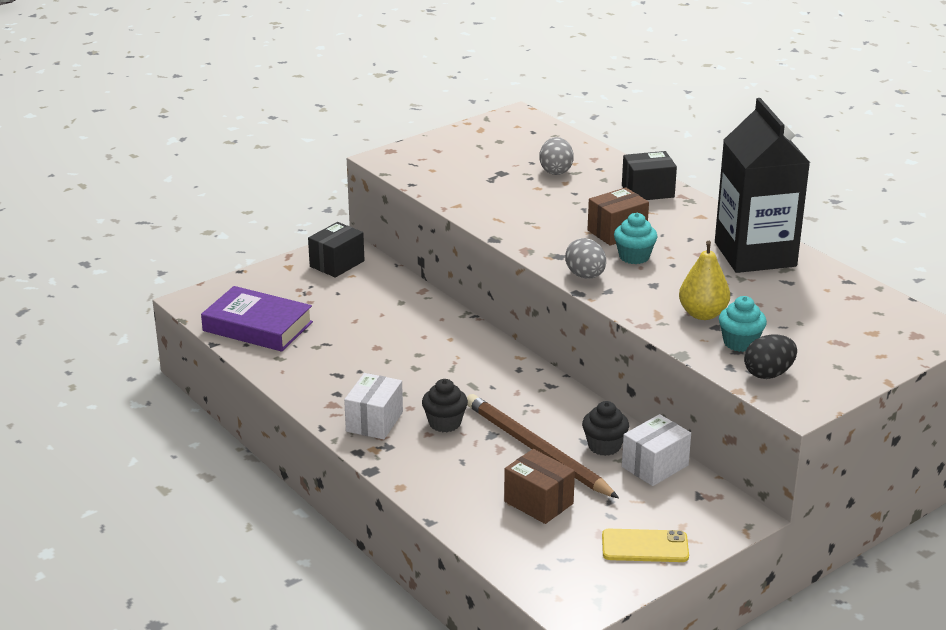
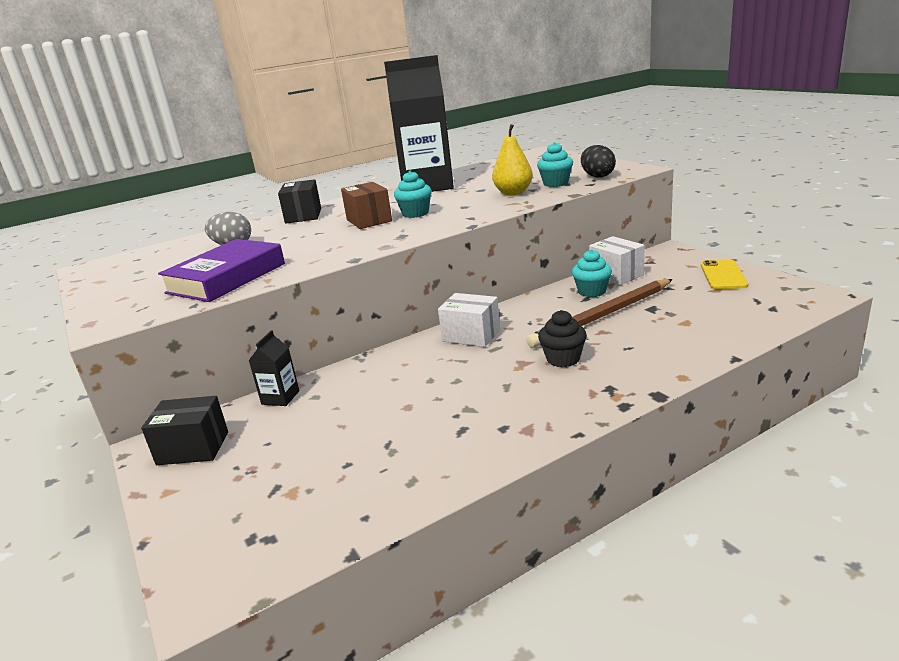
camera: 80 degrees left, 5 degrees down
purple book [201,286,313,352] -> purple book moved to [158,239,285,302]
black box [308,222,365,278] -> black box turned 45 degrees counterclockwise [141,396,228,465]
white box [344,373,403,439] -> white box moved to [438,293,500,347]
brown box [504,449,575,524] -> none
grey egg [565,238,606,278] -> none
black cupcake [582,401,629,456] -> turquoise cupcake [572,249,612,297]
none -> black carton [249,330,299,406]

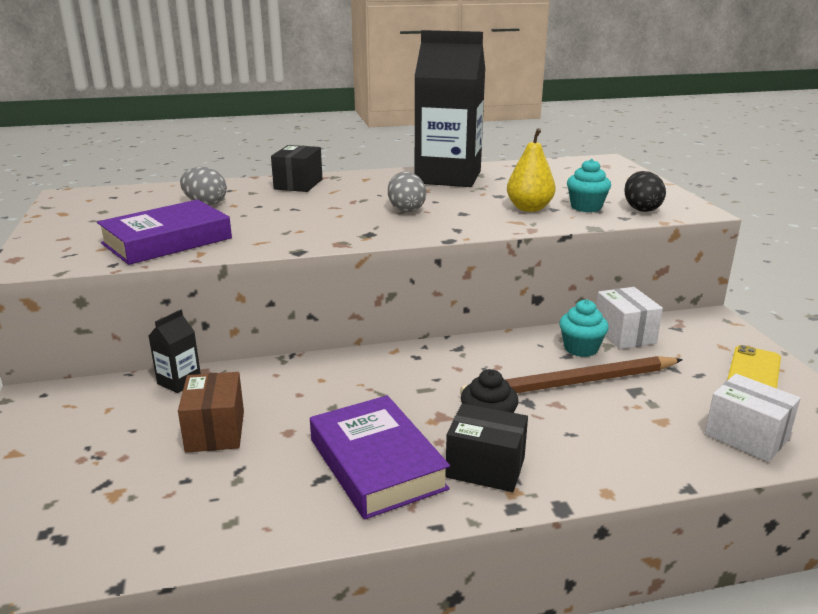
camera: 15 degrees right, 0 degrees up
black box [141,396,228,465] -> black box moved to [445,403,528,492]
brown box [341,182,392,229] -> brown box moved to [178,372,244,453]
turquoise cupcake [394,171,432,218] -> grey egg [388,172,426,212]
white box [438,293,500,347] -> white box moved to [705,374,801,462]
none -> purple book [310,395,450,520]

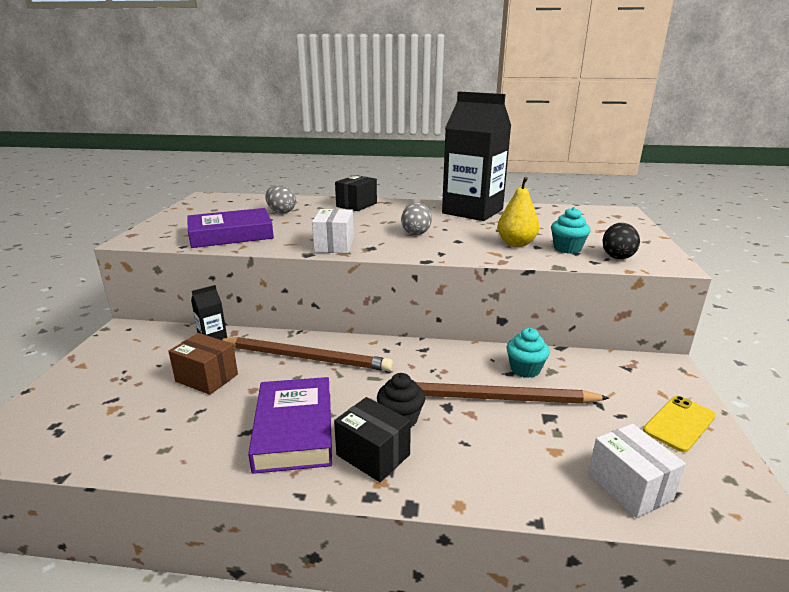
camera: 20 degrees right, 0 degrees up
brown box [178,372,244,453] -> brown box turned 75 degrees counterclockwise [168,333,238,395]
white box [596,287,663,349] -> white box moved to [312,209,354,253]
none -> brown pencil [219,337,393,371]

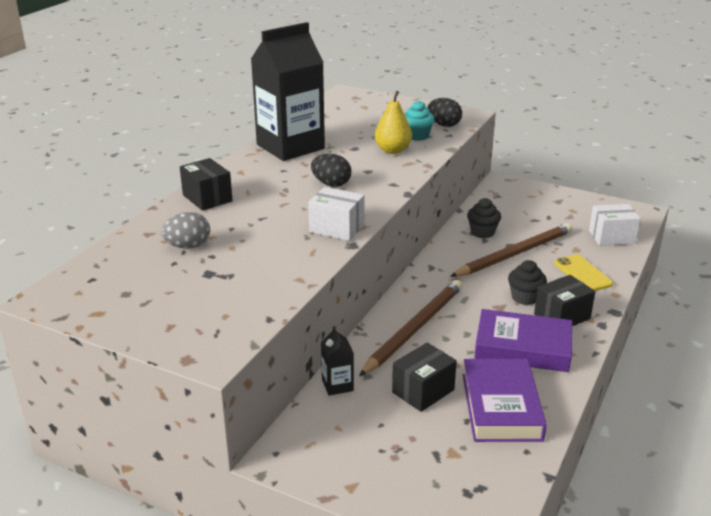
camera: 70 degrees left, 5 degrees up
brown box [168,333,238,395] -> black box [392,343,457,412]
purple book [187,208,274,248] -> purple book moved to [463,359,547,442]
grey egg [401,203,432,235] -> black egg [311,154,351,187]
brown pencil [416,382,609,404] -> brown pencil turned 150 degrees counterclockwise [450,223,573,277]
turquoise cupcake [507,328,550,378] -> black cupcake [467,198,501,238]
yellow phone [643,396,716,452] -> yellow phone moved to [554,254,613,291]

